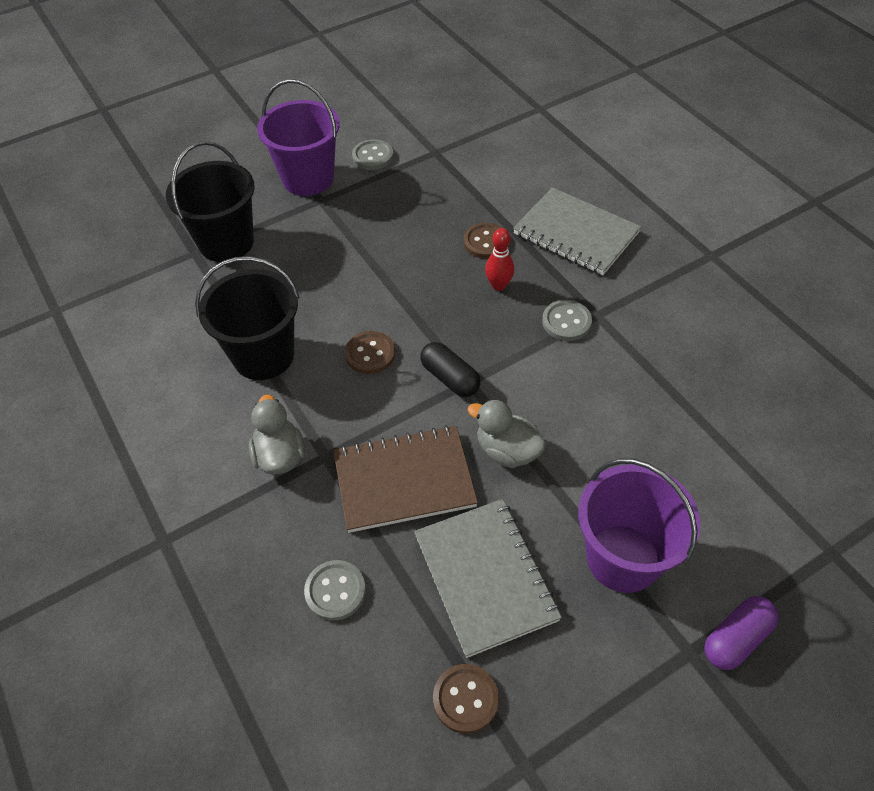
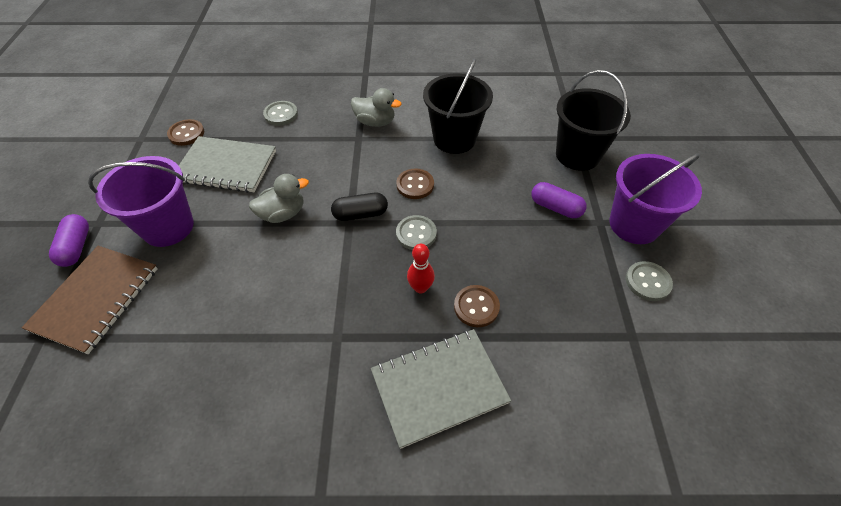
camera: 120 degrees right, 0 degrees up
brown notebook [333,425,478,533] -> brown notebook moved to [21,246,157,354]
grey button [542,300,592,341] -> grey button moved to [396,215,437,250]
none -> purple capsule [531,182,587,218]

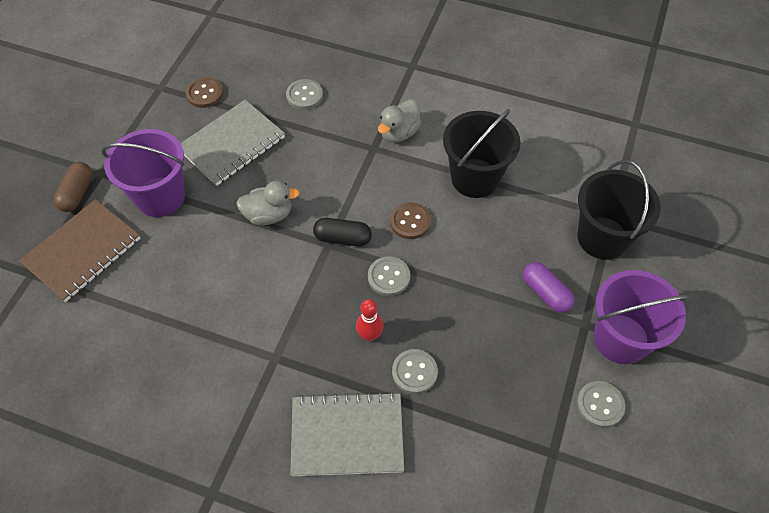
camera: 20 degrees right, 5 degrees up
purple capsule [49,214,89,267] -> brown capsule [53,162,93,212]
grey notebook [179,136,276,193] -> grey notebook turned 75 degrees counterclockwise [180,100,285,186]
grey duck [351,88,402,127] -> grey duck turned 90 degrees clockwise [378,99,421,142]
brown button [454,285,500,327] -> grey button [392,349,438,394]

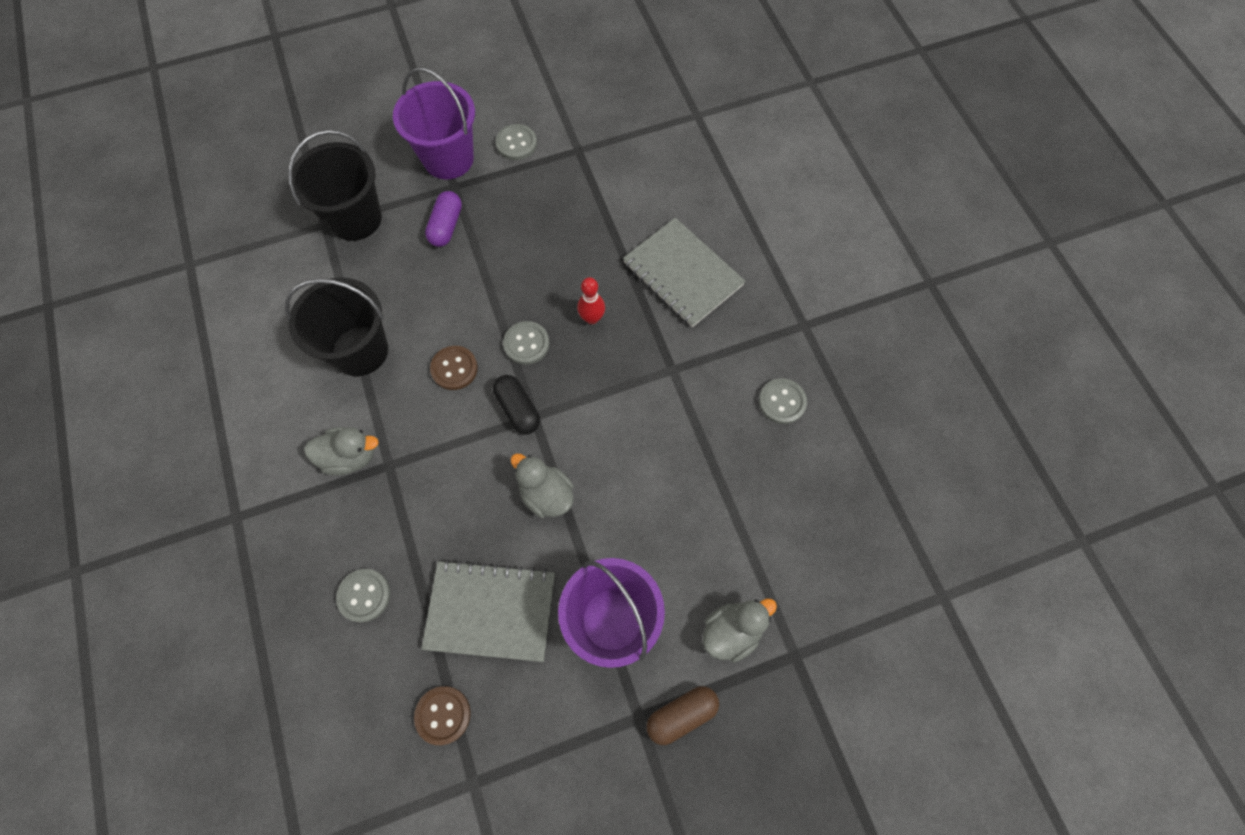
camera: 130 degrees left, 10 degrees up
brown notebook [19,199,140,302] -> grey duck [703,598,777,663]
grey button [392,349,438,394] -> grey button moved to [759,378,807,424]

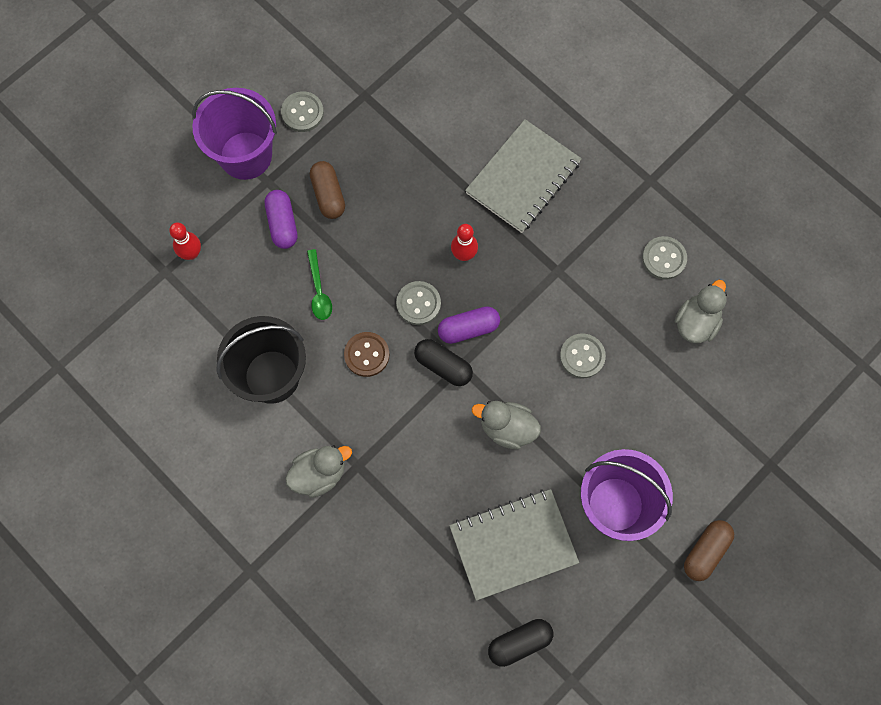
camera: 25 degrees left, 5 degrees up
black bucket [288,130,382,241] -> red bowling pin [169,222,201,260]
grey button [336,569,390,622] -> grey button moved to [560,334,606,378]
brown button [414,686,471,745] -> black capsule [488,619,553,667]
grey notebook [623,218,746,327] -> grey notebook turned 75 degrees counterclockwise [465,119,582,233]
grey duck [703,598,777,663] -> grey duck moved to [675,280,727,343]
none -> green spoon [307,249,332,320]
none -> brown capsule [310,161,345,219]
none -> purple capsule [438,306,500,344]

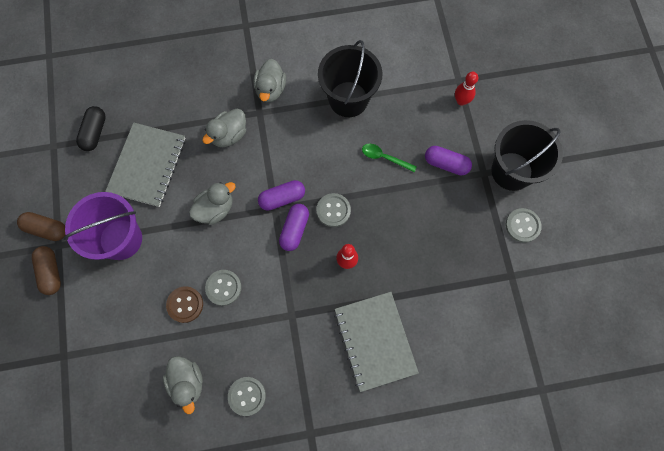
camera: 125 degrees right, 0 degrees up
purple bucket [192,88,277,180] -> black bucket [491,120,563,191]
brown capsule [310,161,345,219] -> brown capsule moved to [17,212,66,241]
brown button [344,332,389,377] -> brown button moved to [166,286,203,323]
black capsule [414,339,473,386] -> purple capsule [258,180,305,211]
none -> grey duck [202,109,246,147]

